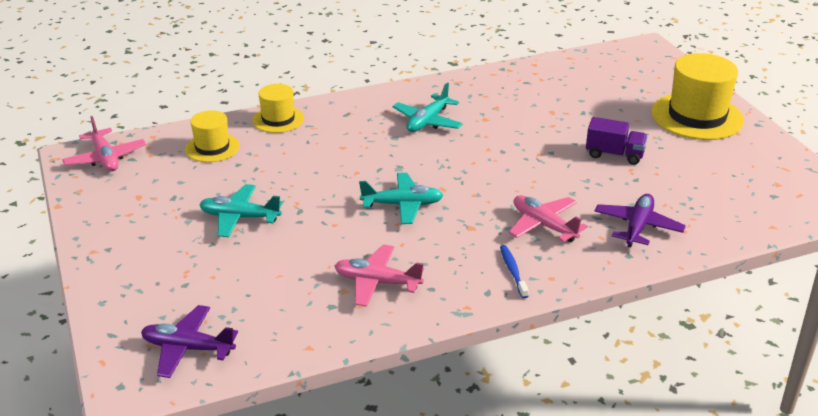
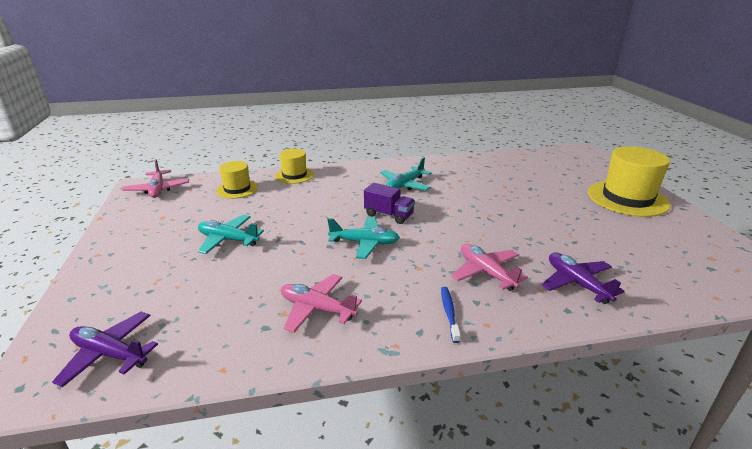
camera: 10 degrees right, 5 degrees down
purple truck [586,117,648,165] -> purple truck moved to [364,183,415,224]
purple plane [595,194,686,248] -> purple plane turned 60 degrees counterclockwise [542,253,625,304]

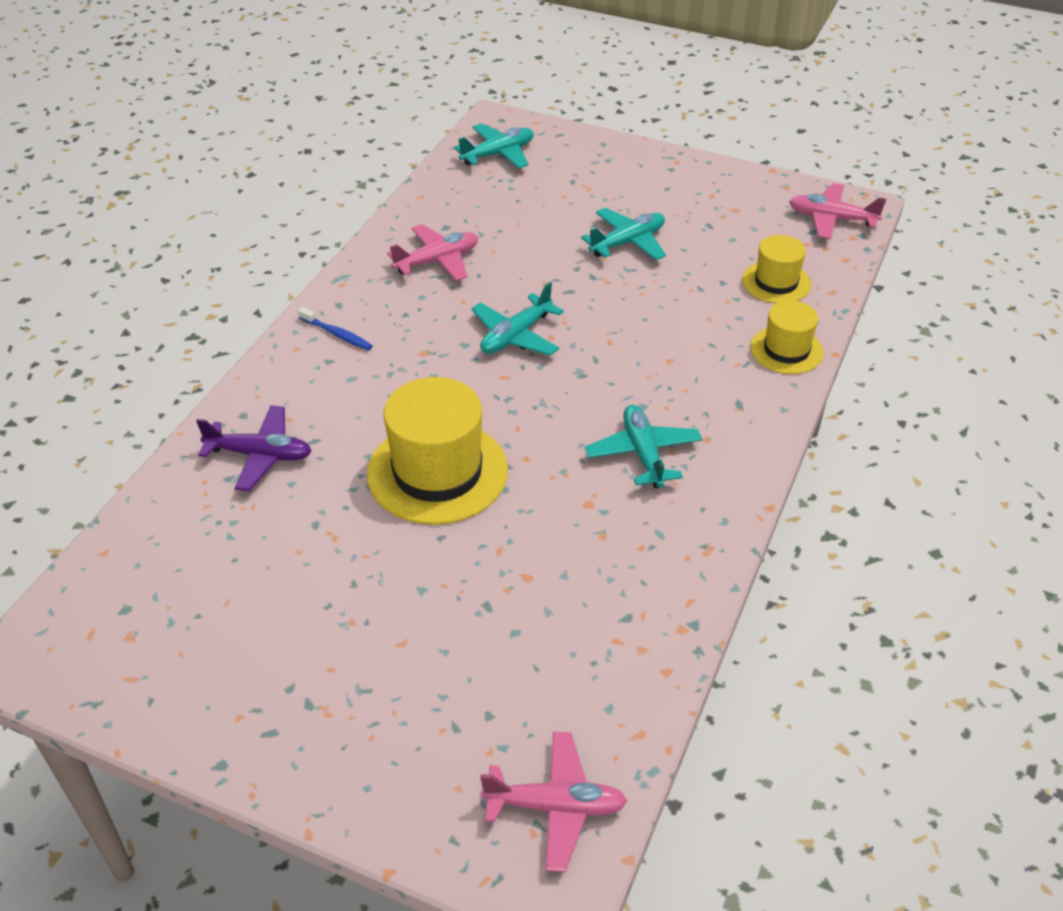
camera: 125 degrees right, 15 degrees up
purple plane [52,312,158,387] -> turquoise plane [454,123,534,168]
purple truck [364,183,415,224] -> none
pink plane [451,244,528,291] -> pink plane moved to [480,732,627,872]
yellow hat [588,146,670,217] -> yellow hat moved to [367,377,508,525]

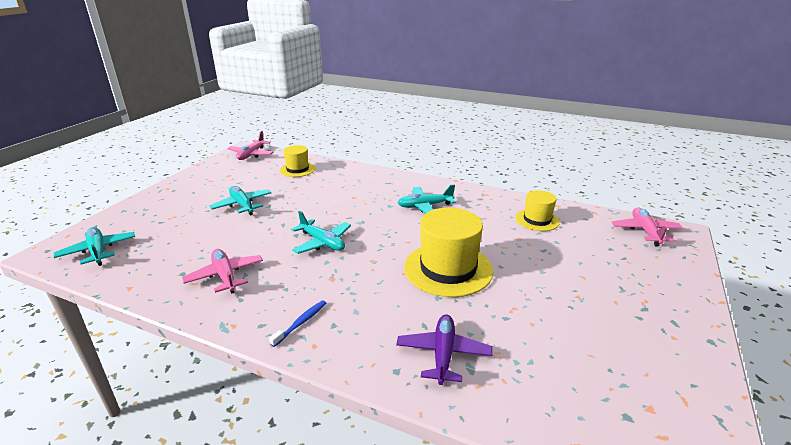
camera: 90 degrees left, 15 degrees down
yellow hat [750,300,824,374] -> yellow hat moved to [515,190,560,231]

